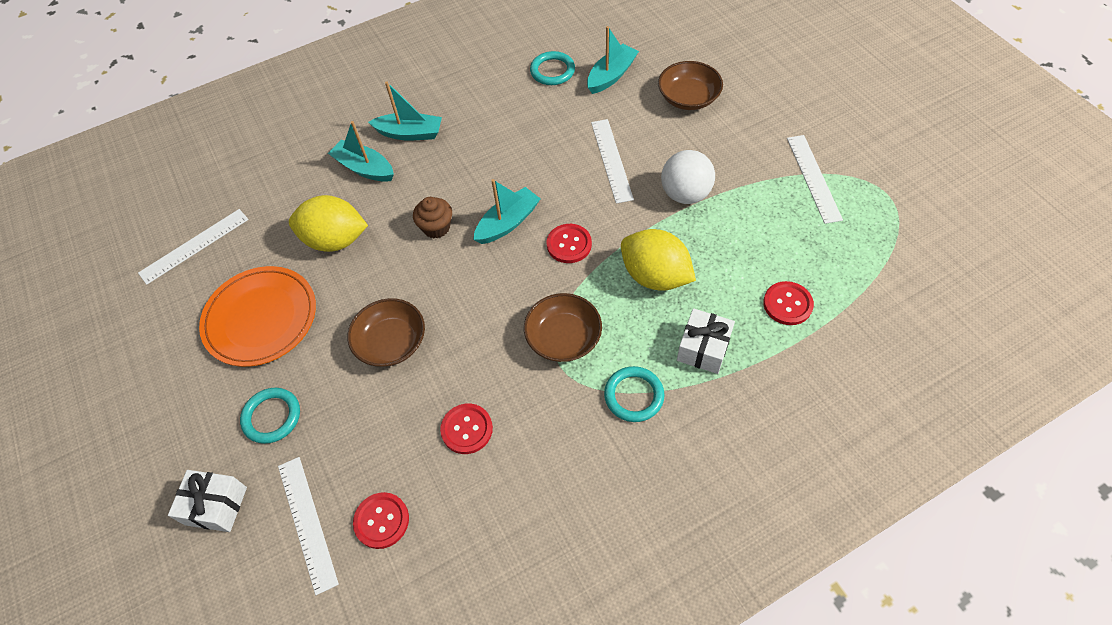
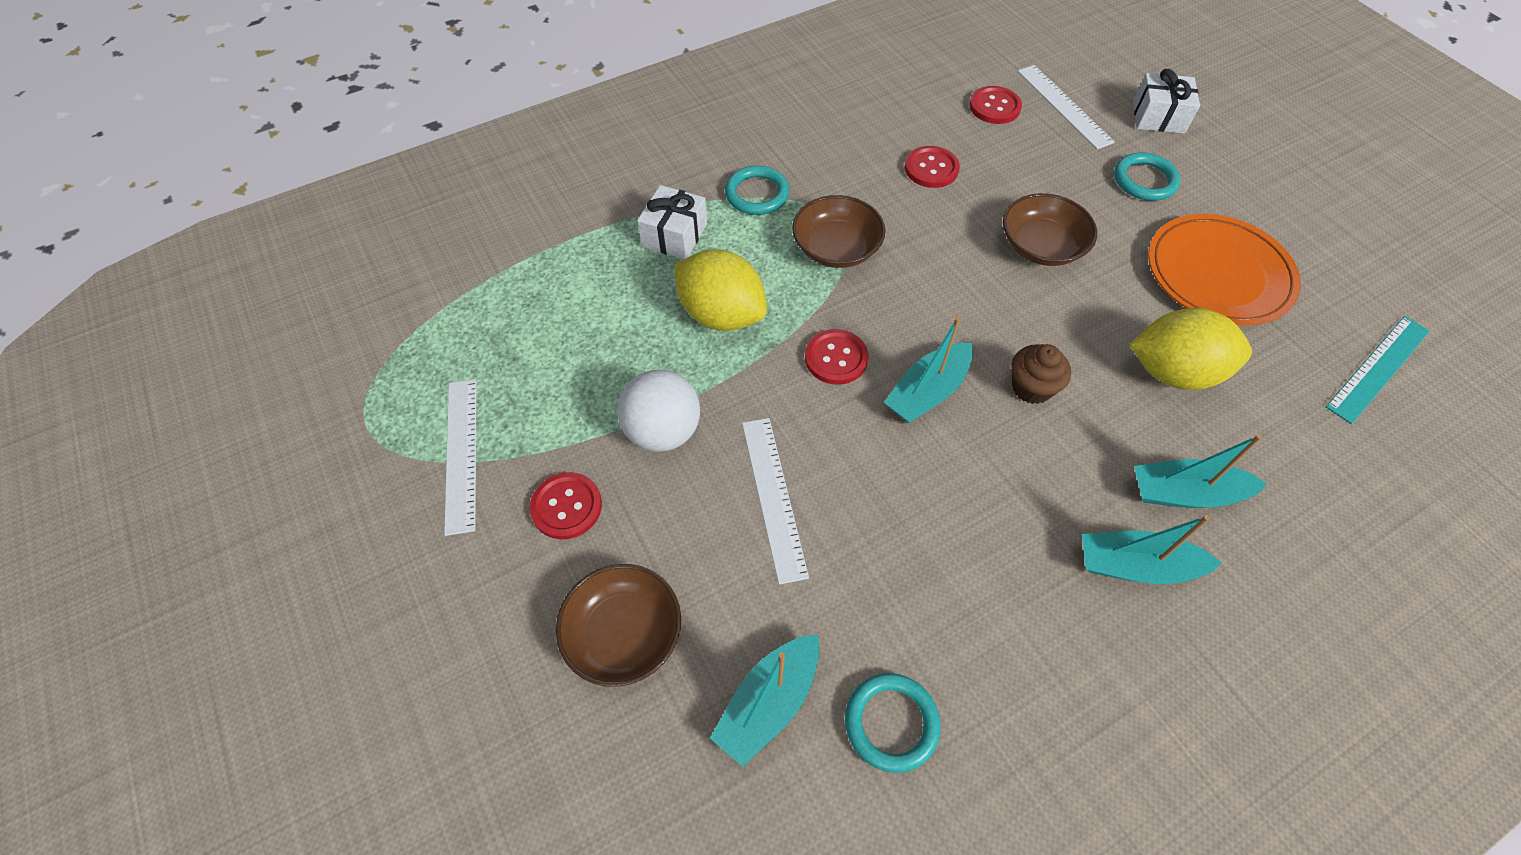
camera: 175 degrees right, 0 degrees up
white ruler [138,209,249,285] -> turquoise ruler [1326,316,1430,424]
turquoise boat [328,121,394,182] -> turquoise boat turned 150 degrees clockwise [1134,434,1267,508]
red button [763,281,814,325] -> red button moved to [530,472,602,539]

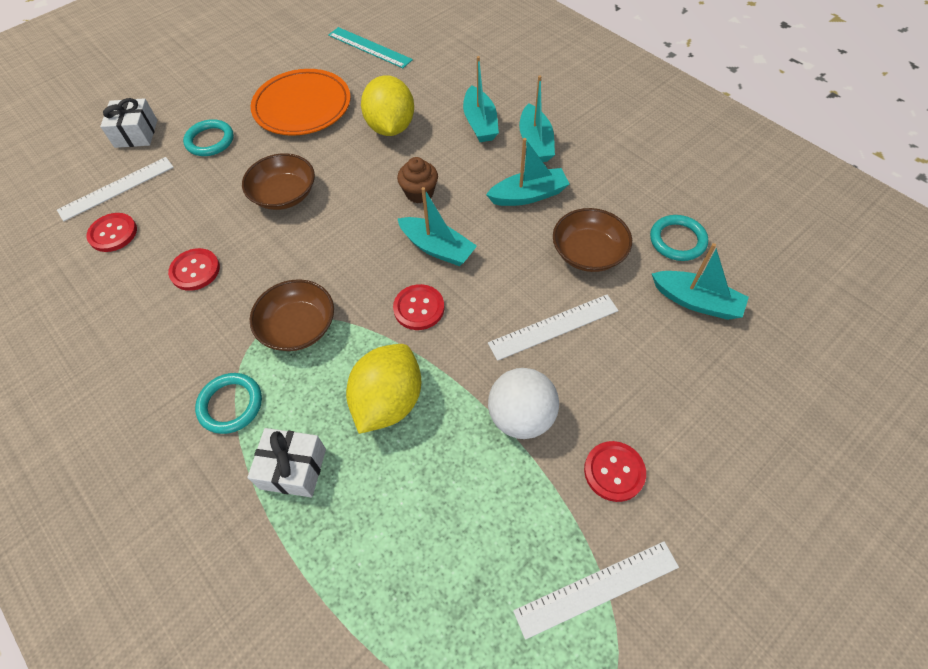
camera: 100 degrees left, 0 degrees up
brown bowl [556,564,681,687] -> brown bowl moved to [553,208,632,272]
none -> turquoise boat [486,138,570,206]

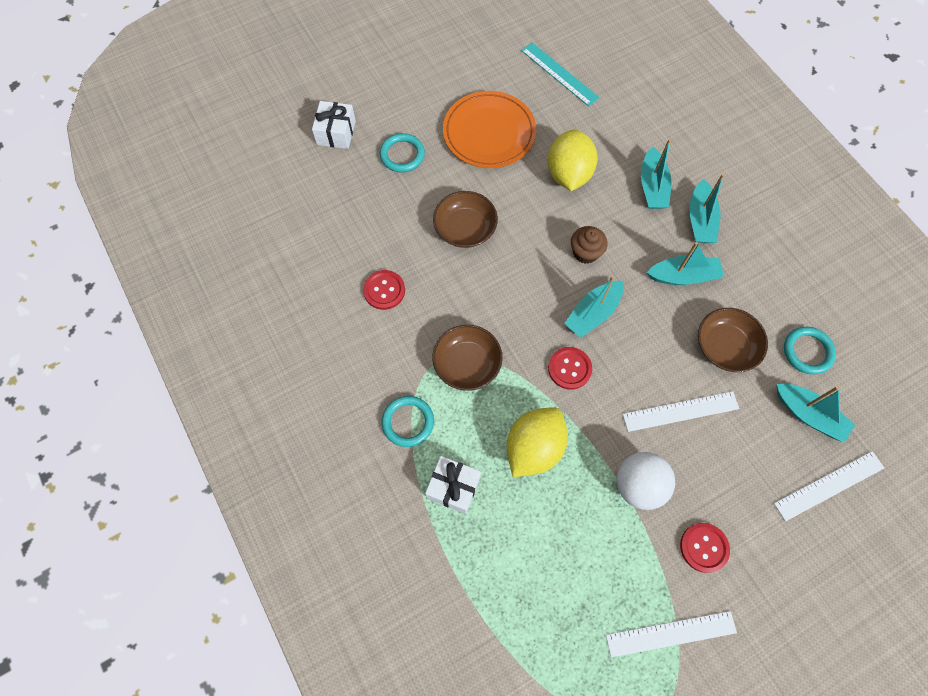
camera: 10 degrees right, 10 degrees up
white ruler [57,157,174,221] -> white ruler moved to [774,451,884,521]
red button [86,213,137,252] -> none
turquoise boat [398,187,477,266] -> turquoise boat turned 90 degrees clockwise [564,276,624,338]

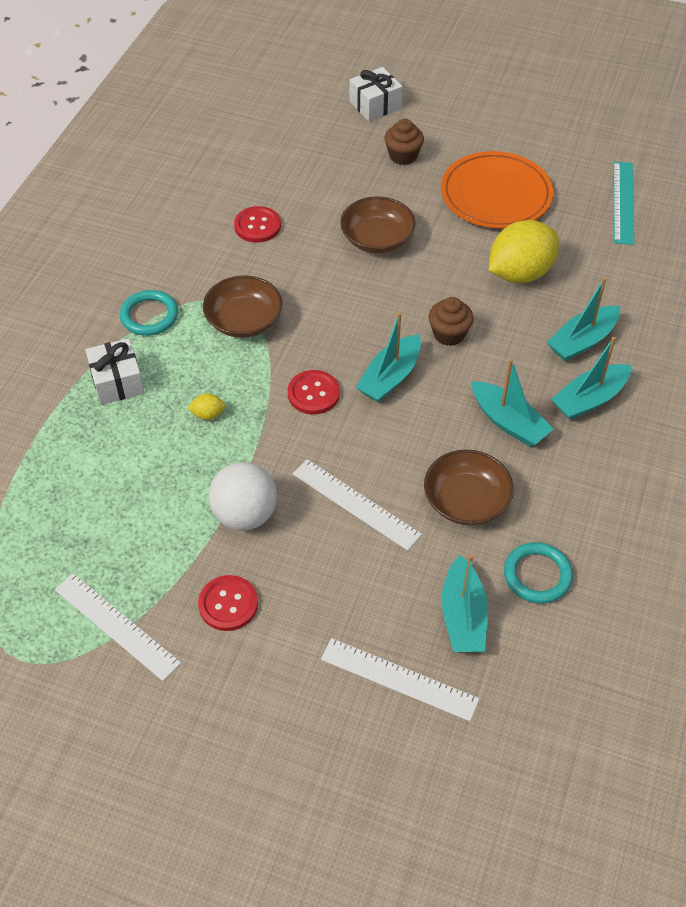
camera: 50 degrees right, 15 degrees down
turquoise ring [380,133,425,173] -> brown cupcake [384,119,424,165]
yellow lemon [506,407,568,477] -> yellow lemon [188,394,226,420], size x0.40
turquoise boat [564,276,624,338] -> turquoise boat turned 60 degrees counterclockwise [356,312,421,402]

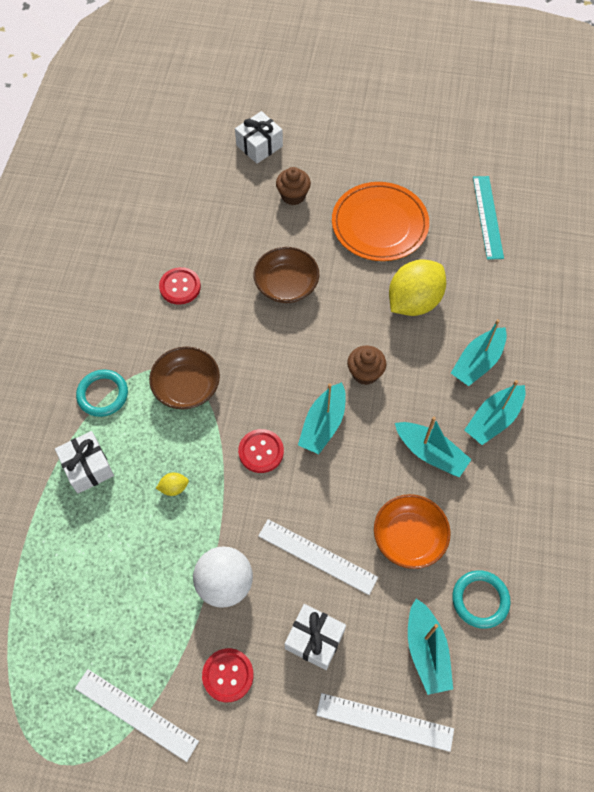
camera: 10 degrees left, 10 degrees up
brown bowl [424,450,514,525] -> orange bowl [374,494,451,569]
none -> white gift [285,604,346,670]

